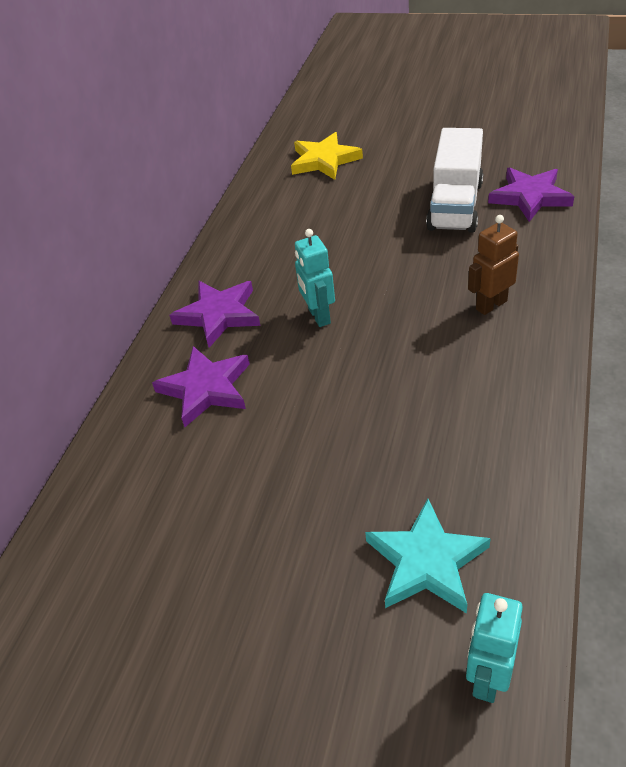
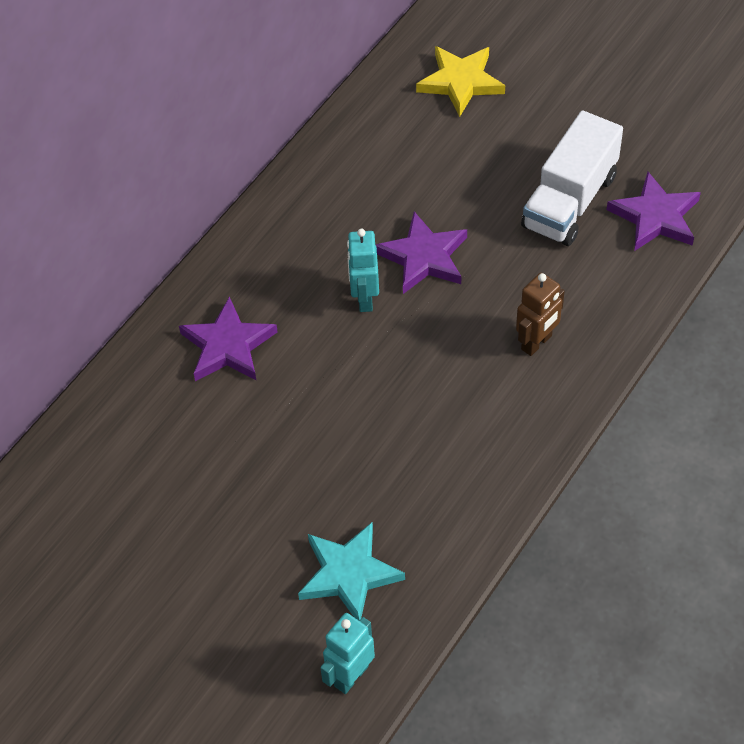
camera: 15 degrees right, 10 degrees up
purple star [169,281,260,347] -> purple star moved to [376,212,467,294]
brown robot [468,215,519,315] -> brown robot turned 150 degrees clockwise [516,273,565,356]

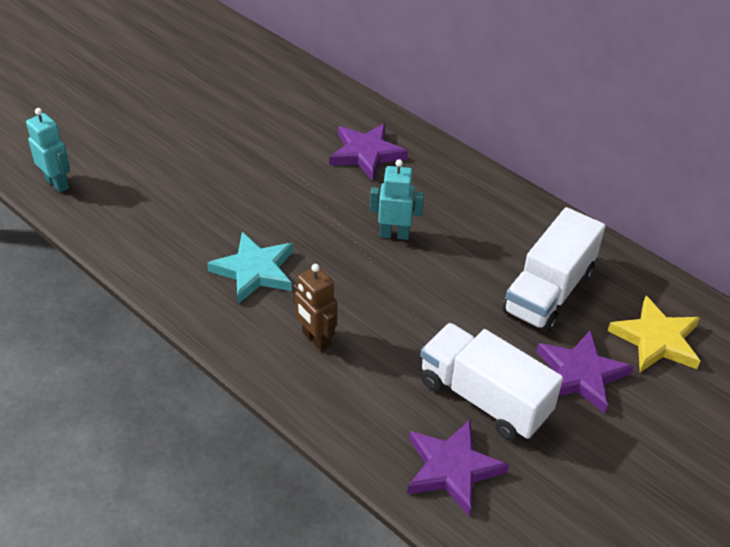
camera: 95 degrees right, 10 degrees down
turquoise star [298,523,405,621] -> turquoise star moved to [207,232,293,304]
purple star [376,212,467,294] -> purple star moved to [536,330,634,414]
none -> white truck [502,207,605,333]

